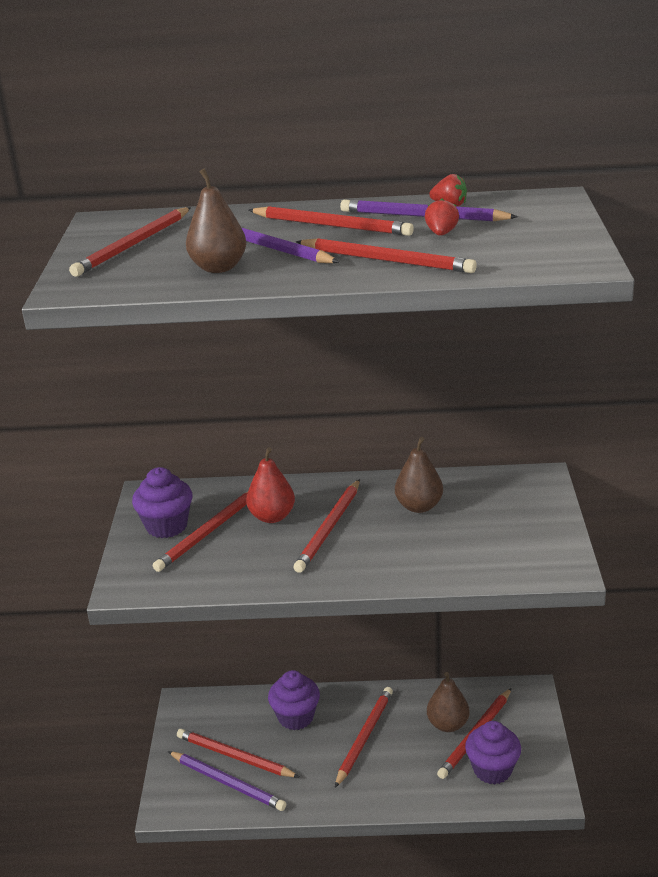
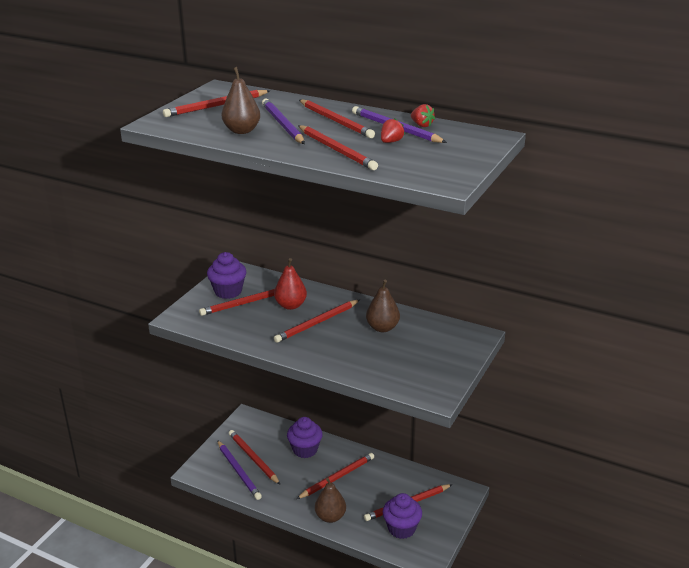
camera: 25 degrees right, 0 degrees up
brown pear [427,672,470,732] -> brown pear moved to [315,478,346,523]

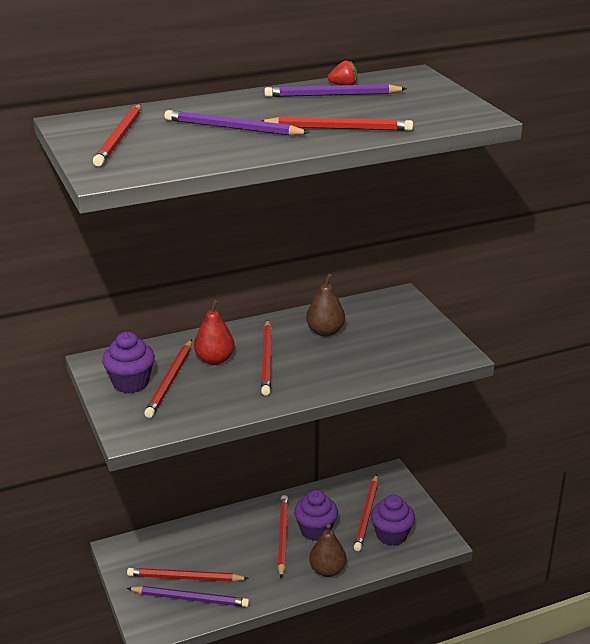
camera: 50 degrees left, 0 degrees up
brown pear [222,67,260,134] -> none
purple cupcake [287,417,323,458] -> purple cupcake moved to [294,490,338,541]
red pencil [299,99,375,138] -> none
red strawberry [381,118,405,143] -> none

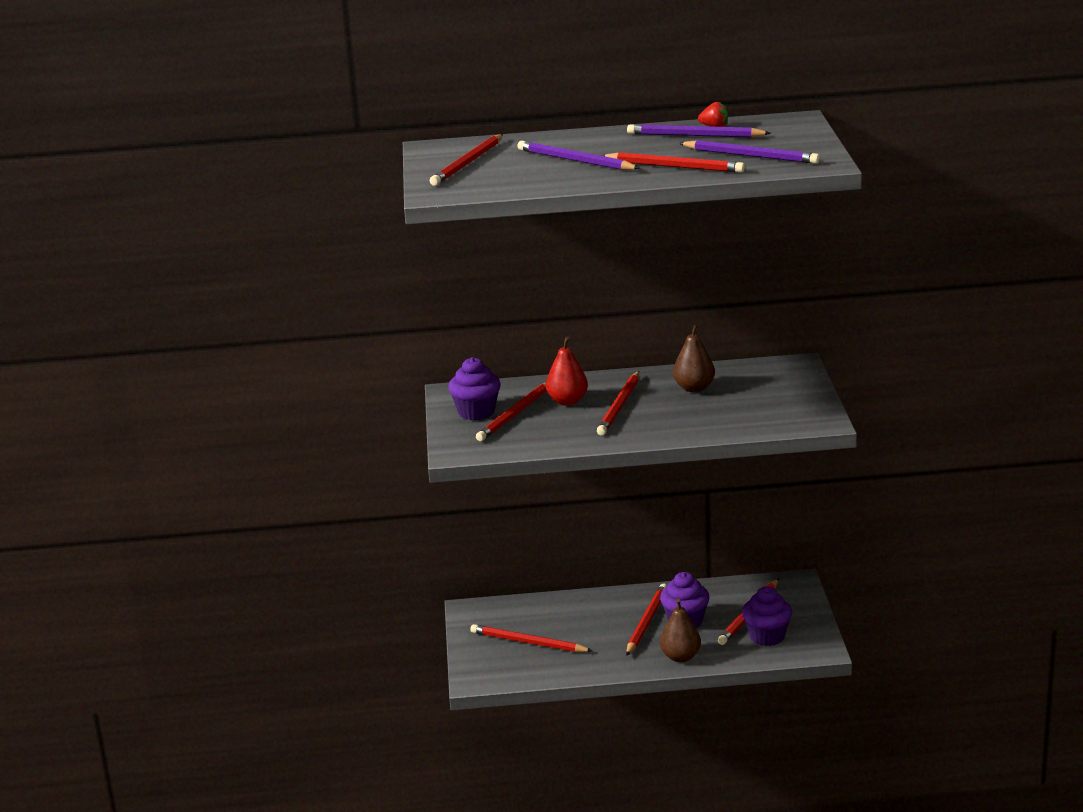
camera: 20 degrees right, 5 degrees down
purple pencil [127,586,249,607] -> purple pencil moved to [679,140,820,164]

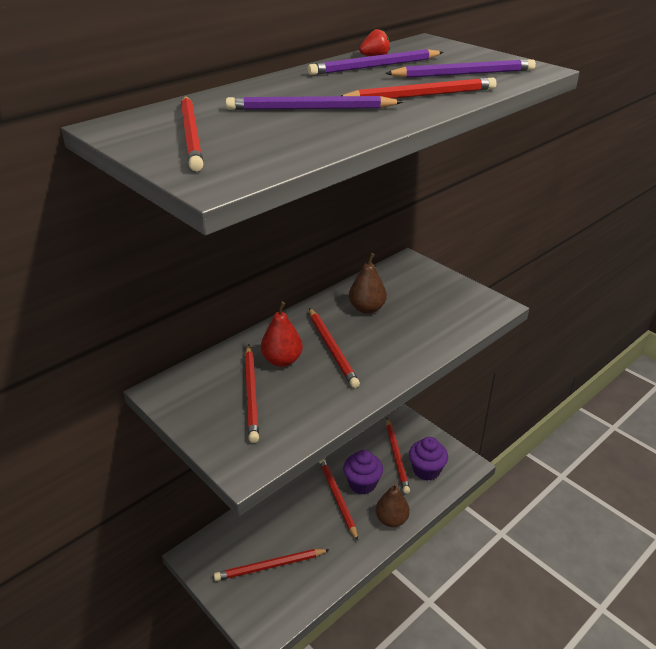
camera: 40 degrees left, 10 degrees up
purple cupcake [448,357,501,420] -> none

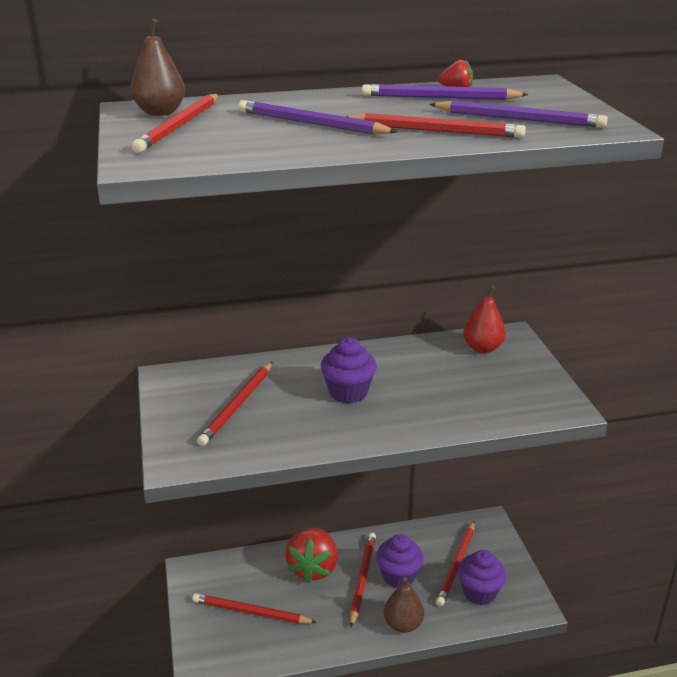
camera: 30 degrees right, 5 degrees down
red pear [261,302,303,367] -> red pear moved to [463,286,506,353]
red pencil [309,308,360,388] -> purple cupcake [321,337,377,403]
brown pear [349,253,387,314] -> brown pear moved to [131,19,185,116]
none -> red strawberry [285,528,338,583]

